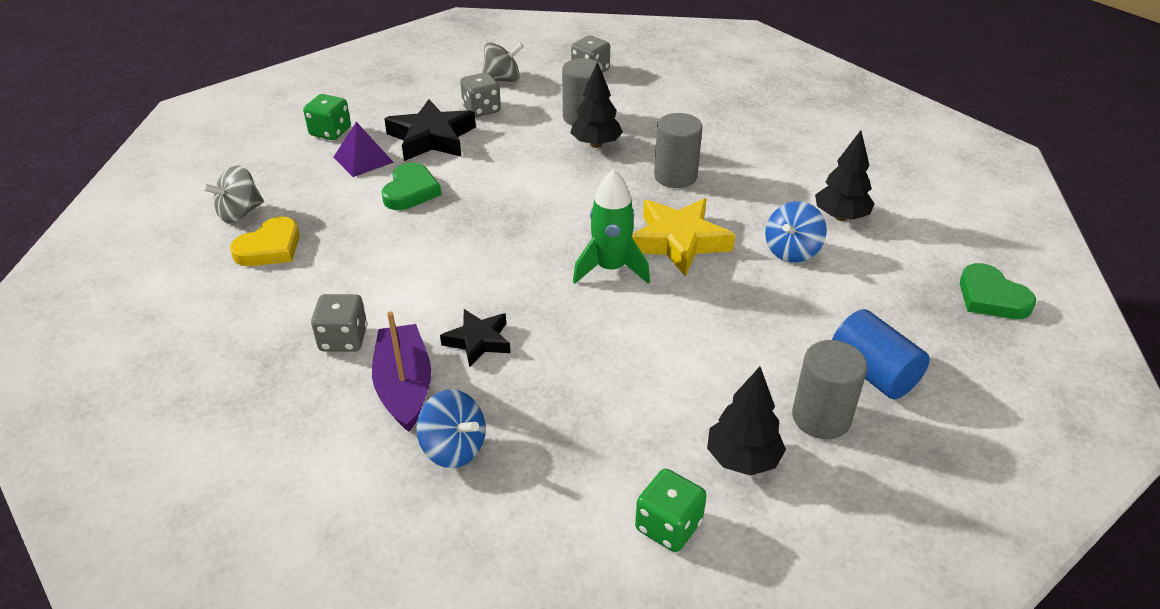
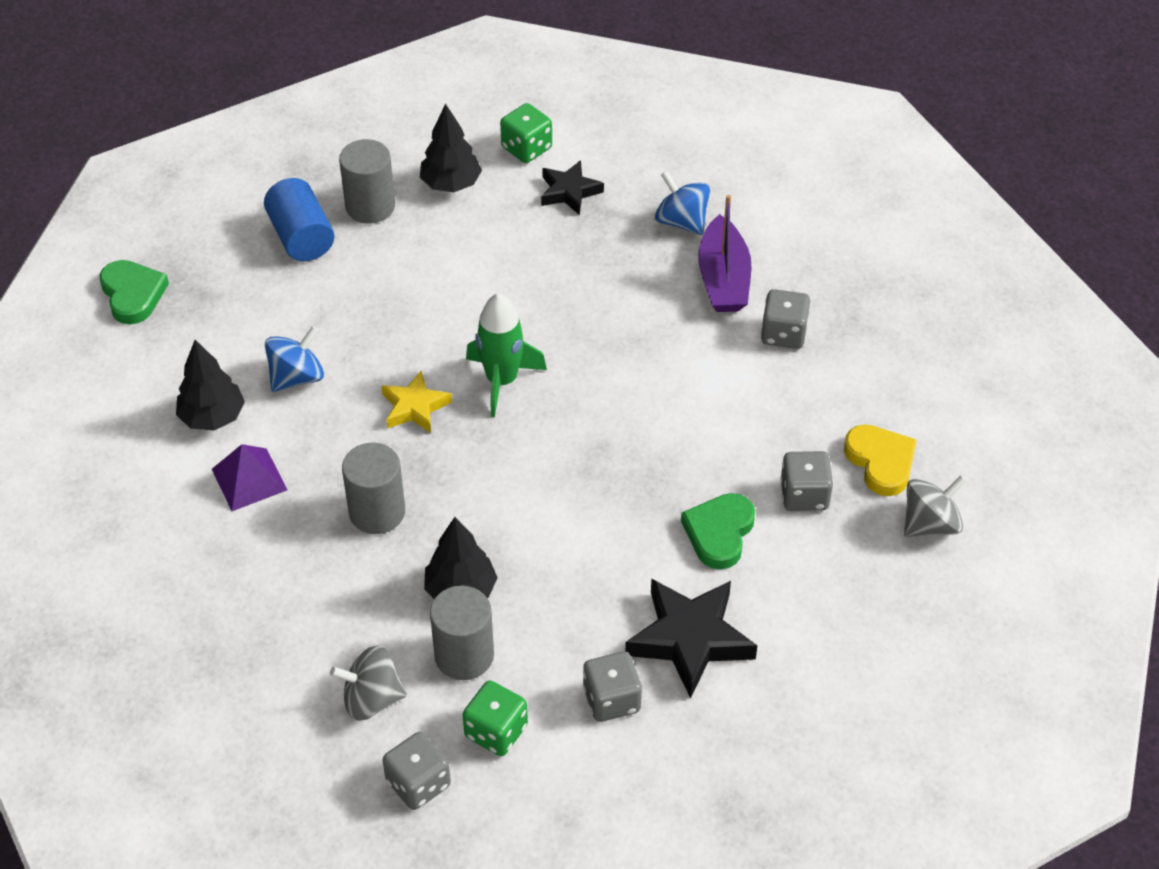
camera: 170 degrees left, 10 degrees up
yellow heart [230,216,300,266] -> yellow heart turned 105 degrees clockwise [844,425,917,496]
green dice [303,94,351,140] -> green dice moved to [463,681,528,756]
purple pyramid [333,122,394,177] -> purple pyramid moved to [212,444,287,511]
black star [440,309,511,368] -> black star moved to [541,160,604,215]
grey spinning top [482,42,524,82] -> grey spinning top moved to [330,645,407,721]
yellow star [632,198,735,277] -> yellow star [381,371,452,433], size x0.60
none -> grey dice [780,451,833,511]

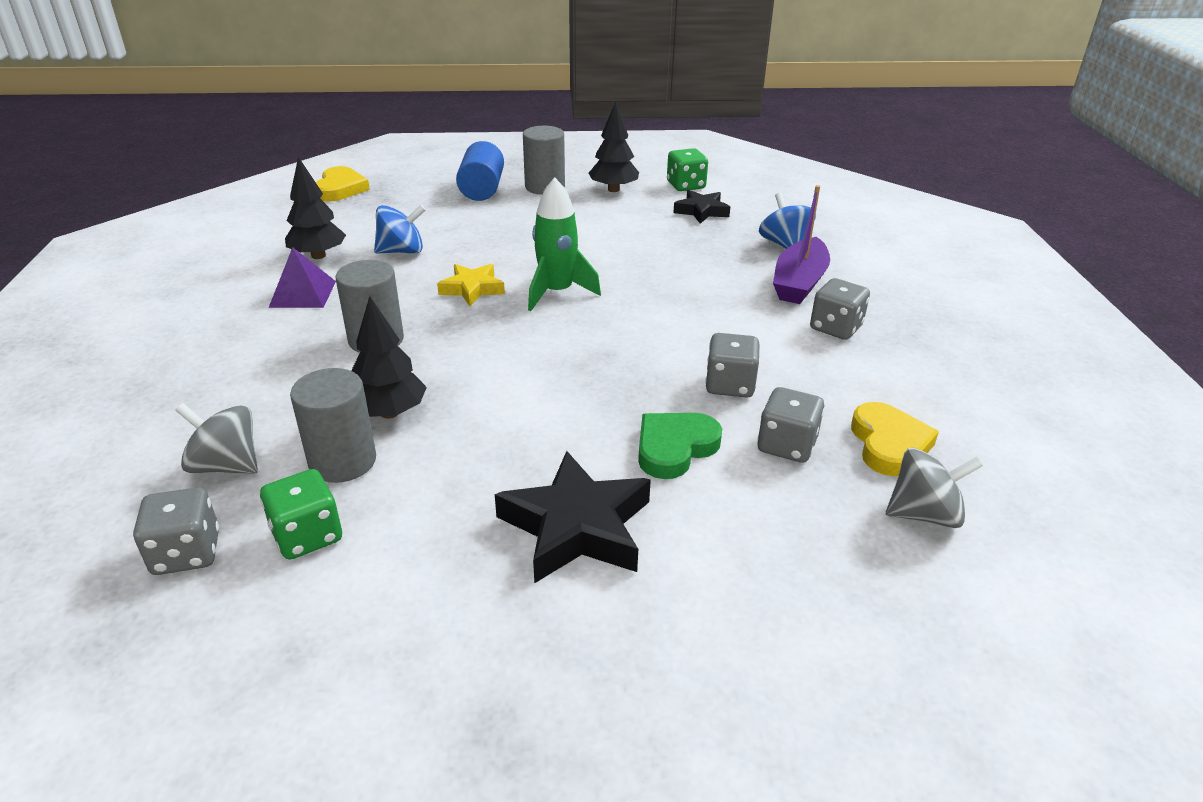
camera: 25 degrees right, 15 degrees down
green heart [100,260,169,324] -> yellow heart [316,166,370,202]
grey dice [583,651,642,722] -> grey dice moved to [705,333,760,398]

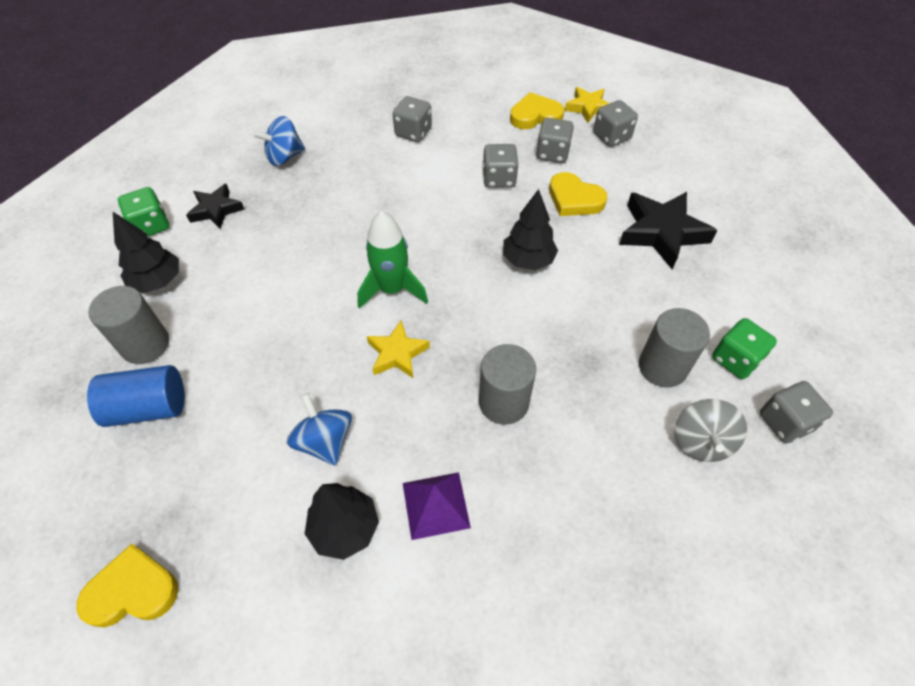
camera: 100 degrees left, 20 degrees up
black tree [351,296,427,419] -> black tree moved to [503,189,558,270]
green heart [638,413,722,479] -> yellow heart [549,172,607,216]
purple boat [773,185,830,304] -> none
grey spinning top [886,448,983,528] -> yellow star [565,87,610,123]
none -> grey dice [593,100,638,147]

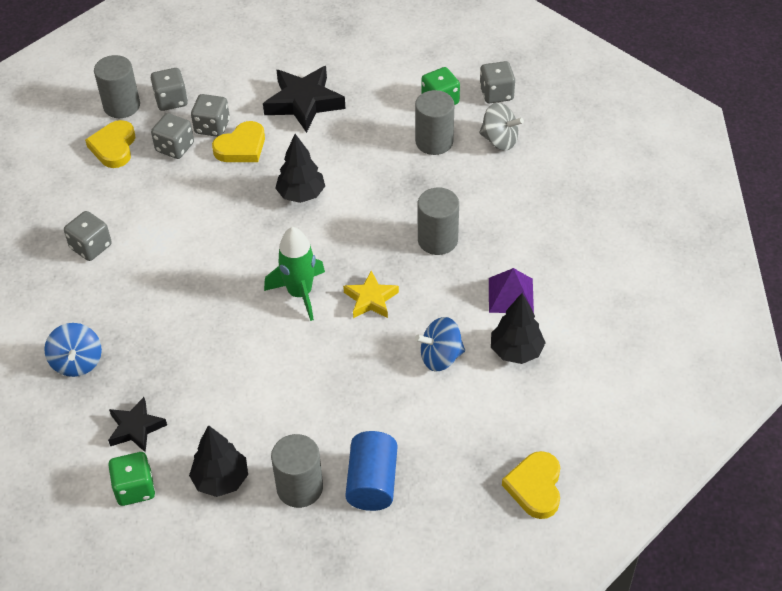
camera: 75 degrees left, 5 degrees down
grey dice [483,144,519,188] -> grey dice moved to [191,94,230,137]
yellow star [565,87,610,123] -> grey cylinder [94,55,140,118]

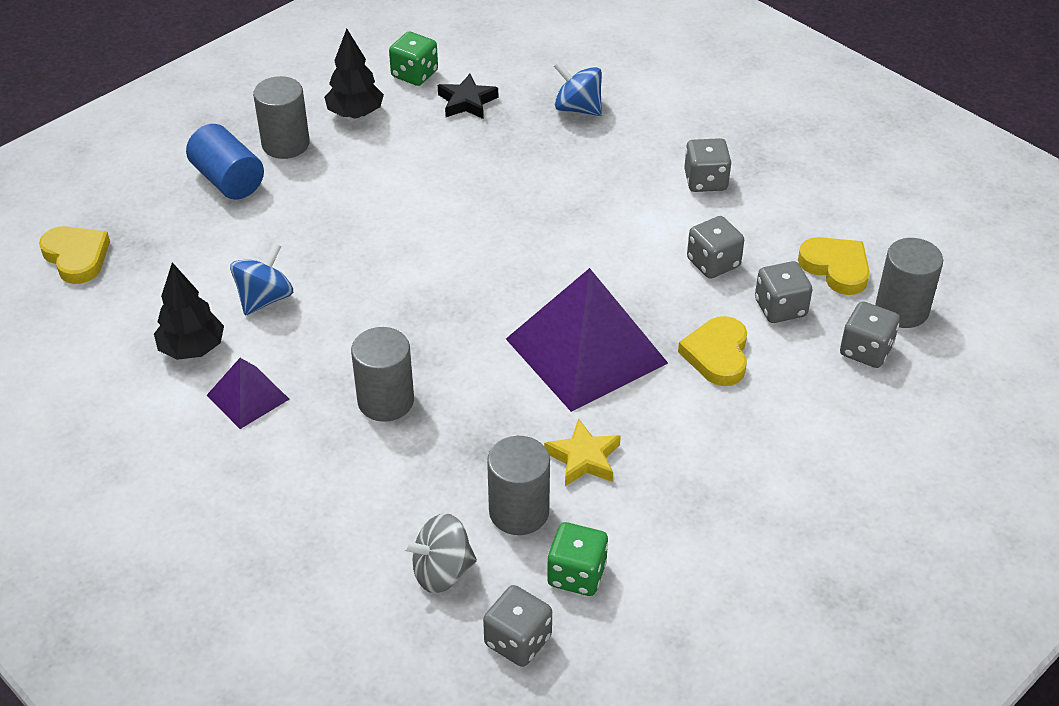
camera: 135 degrees right, 5 degrees down
grey dice [191,94,230,137] -> grey dice moved to [687,216,744,279]
black star [263,66,346,133] -> none
green rocket [264,227,325,321] -> none
black tree [275,134,325,203] -> purple pyramid [506,268,668,412]
yellow star [343,270,399,318] -> yellow star moved to [544,418,621,486]

